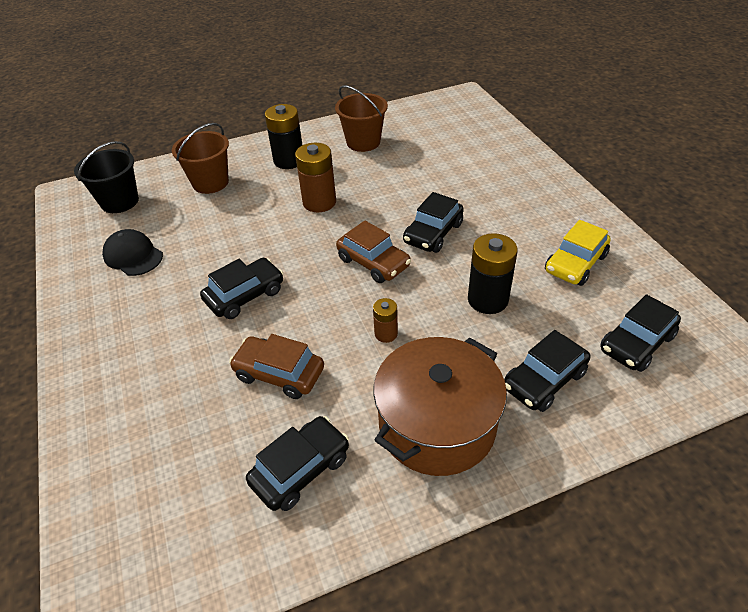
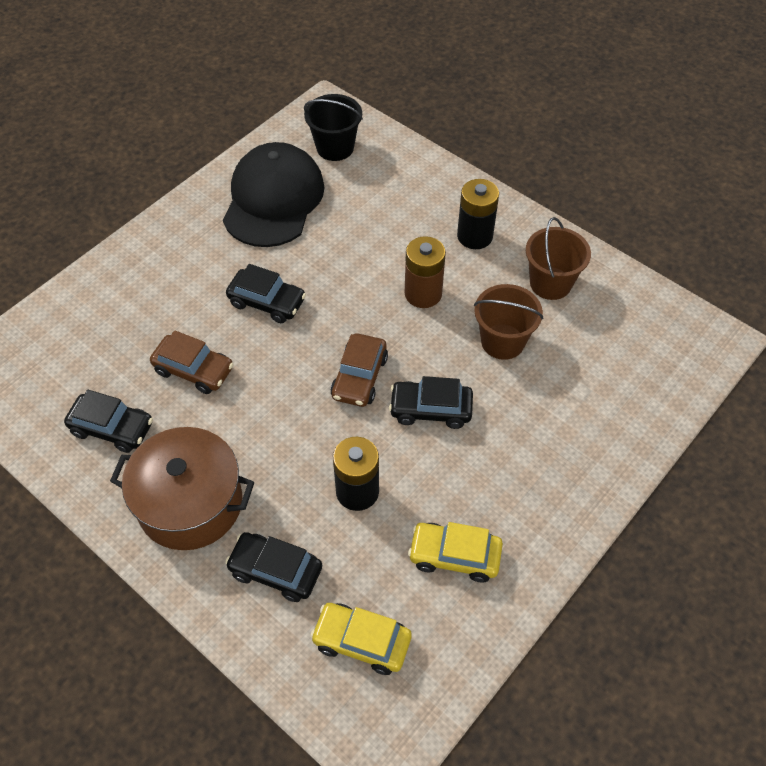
camera: 60 degrees right, 10 degrees up
black cap [102,229,163,276] -> black cap [223,142,325,247], size x2.01
brown bucket [172,123,229,194] -> brown bucket moved to [474,284,543,360]
brown car [229,334,324,399] -> brown car turned 120 degrees clockwise [150,330,234,394]
brown battery [373,298,398,343] -> none
black car [600,294,681,372] -> yellow car [310,603,412,675]

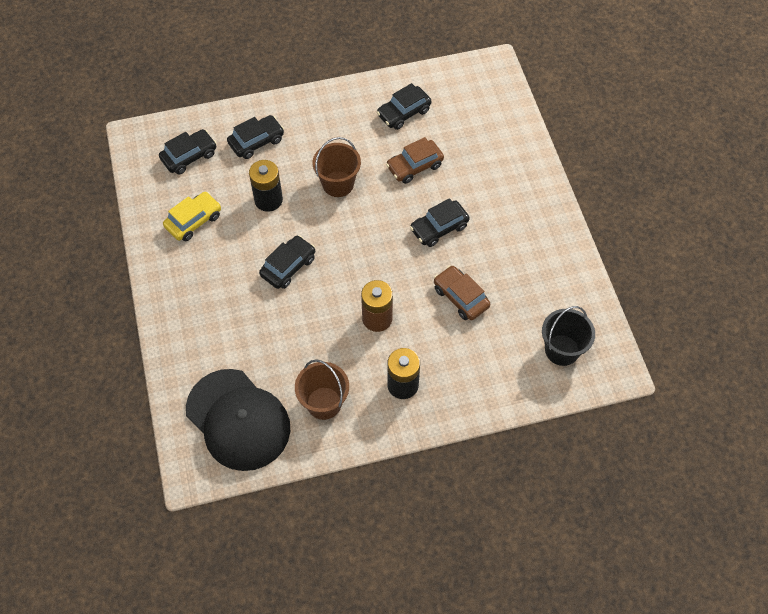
camera: 125 degrees right, 5 degrees up
brown pot [110,427,254,550] -> none
black cap [223,142,325,247] -> black cap moved to [186,369,290,471]
yellow car [310,603,412,675] -> black car [159,129,216,175]
brown car [330,333,388,407] -> brown car moved to [434,265,490,320]
brown bucket [474,284,543,360] -> brown bucket moved to [313,137,361,197]

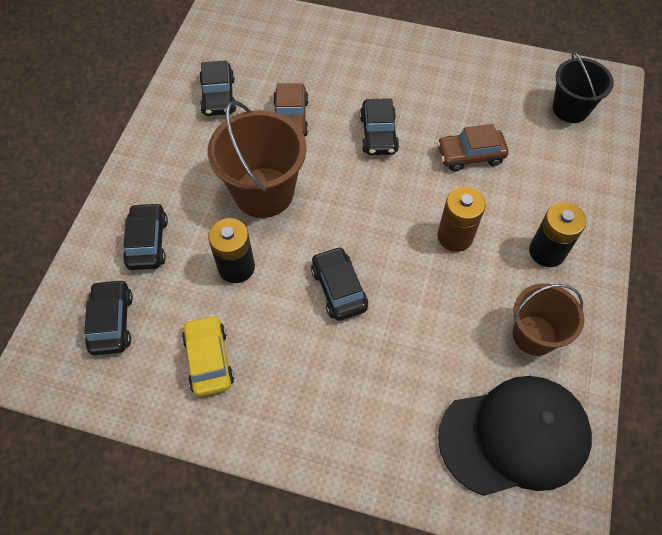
camera: 60 degrees left, 0 degrees up
brown bucket [313,137,361,197] -> brown bucket [208,101,307,218], size x1.55

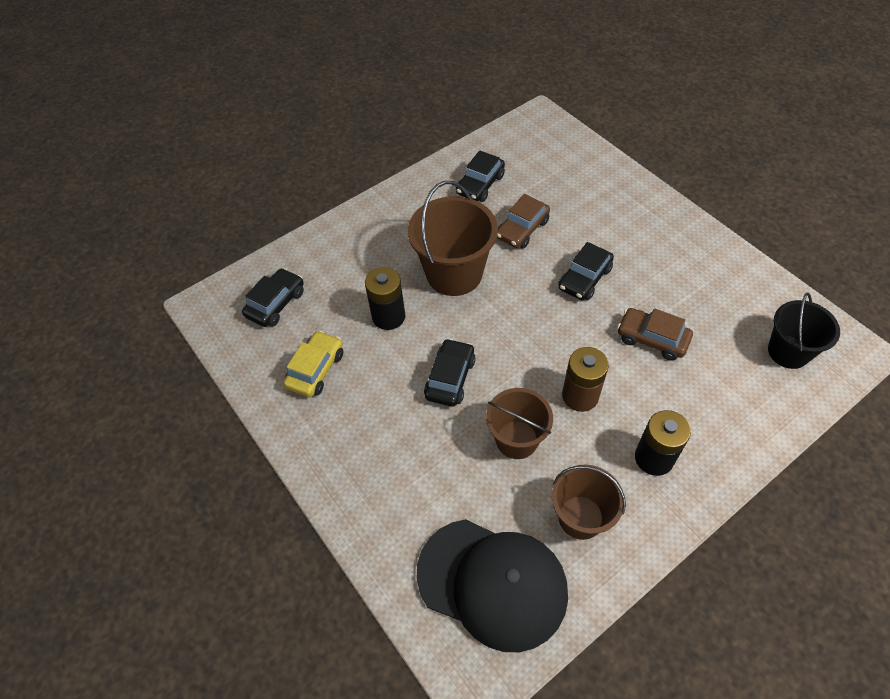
camera: 40 degrees right, 5 degrees down
black car [123,202,168,270] -> none
none -> brown bucket [486,388,553,459]

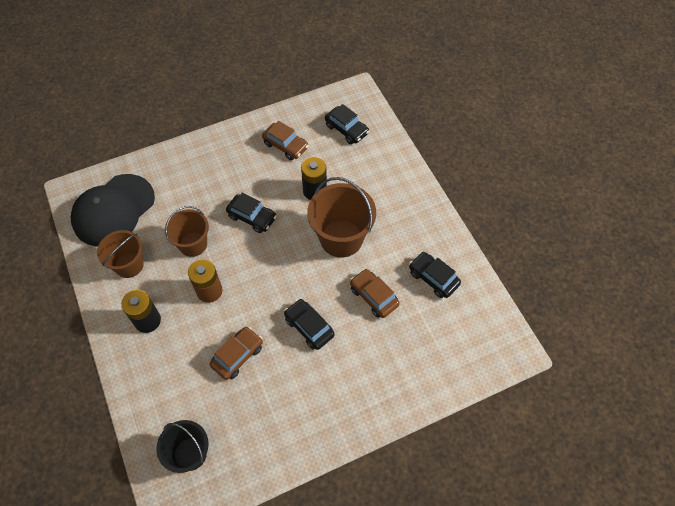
camera: 100 degrees right, 5 degrees up
yellow car [283,331,343,397] -> brown car [262,121,309,160]

